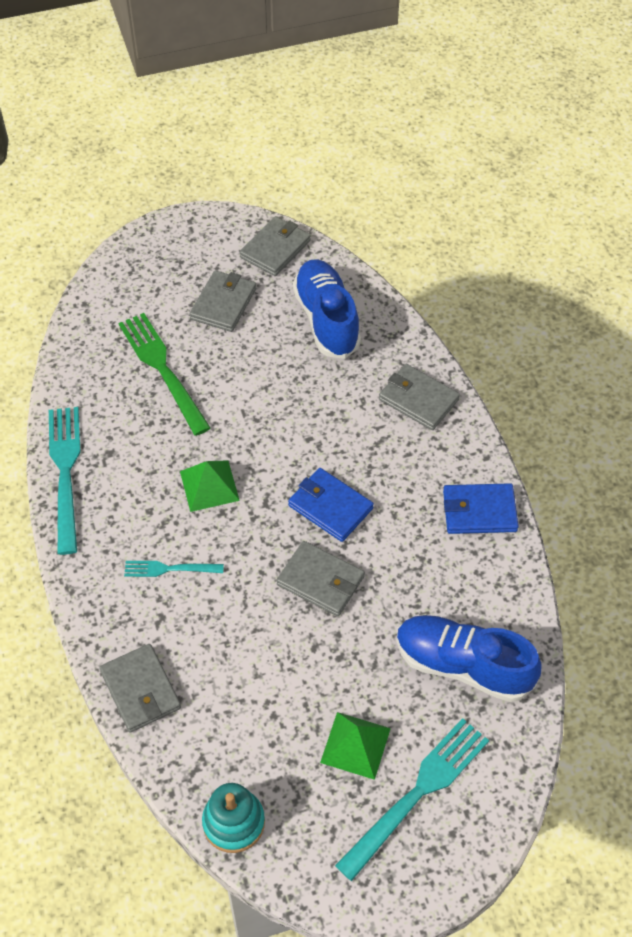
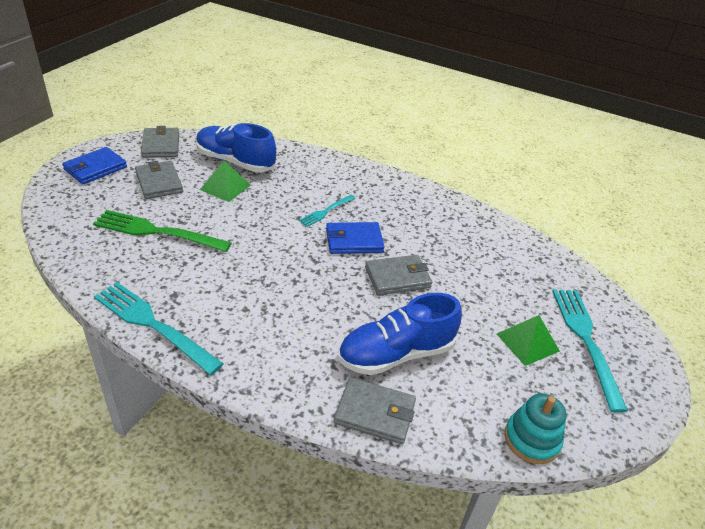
camera: 50 degrees left, 15 degrees down
turquoise fork [124,561,224,577] -> turquoise fork moved to [299,195,356,227]
green pyramid [180,460,240,512] -> green pyramid moved to [200,160,251,202]
grey wallet [379,364,460,430] -> none
blue shoe [397,615,542,702] -> blue shoe moved to [338,293,462,375]
blue wallet [443,483,519,534] -> blue wallet moved to [62,147,127,184]

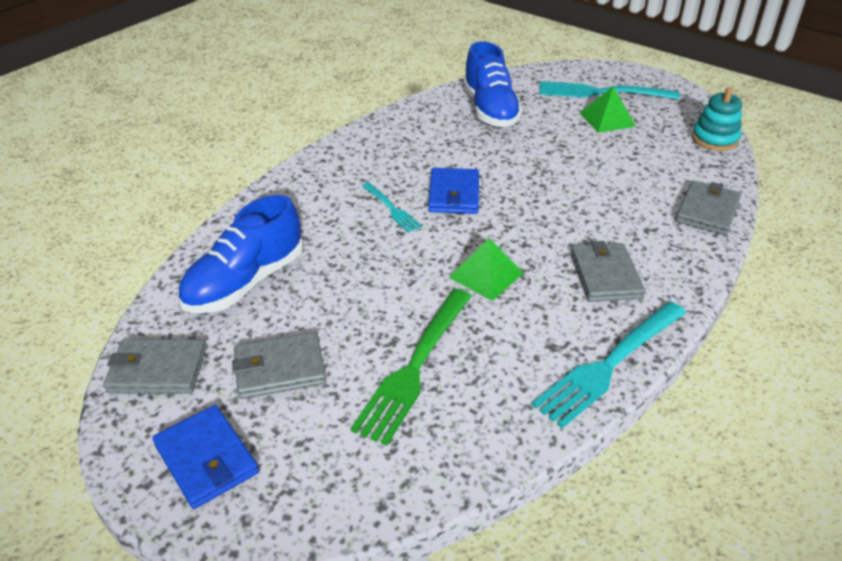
camera: 75 degrees left, 0 degrees up
green pyramid [200,160,251,202] -> green pyramid moved to [449,238,523,301]
blue shoe [338,293,462,375] -> blue shoe moved to [463,41,523,127]
grey wallet [365,255,432,295] -> grey wallet moved to [571,241,645,302]

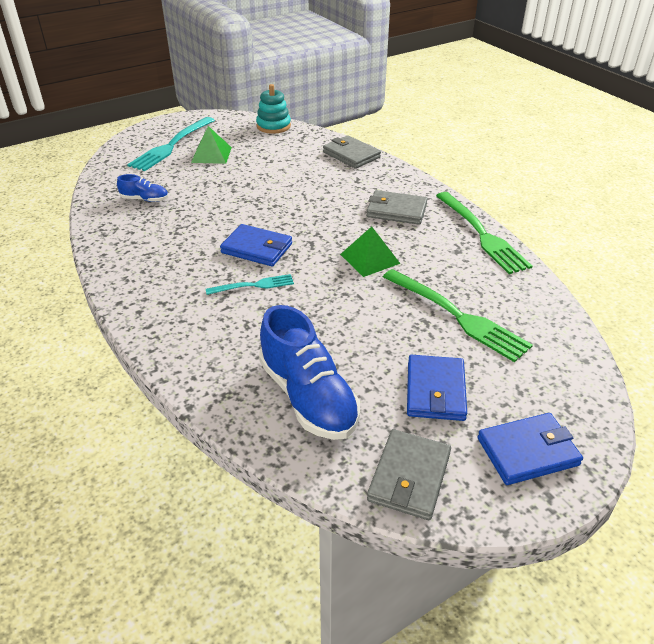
camera: 70 degrees left, 0 degrees up
grey wallet [232,332,326,399] -> blue wallet [407,355,467,421]
blue shoe [463,41,523,127] -> blue shoe [117,174,168,202], size x0.49
turquoise fork [532,302,686,429] -> green fork [436,192,532,274]

